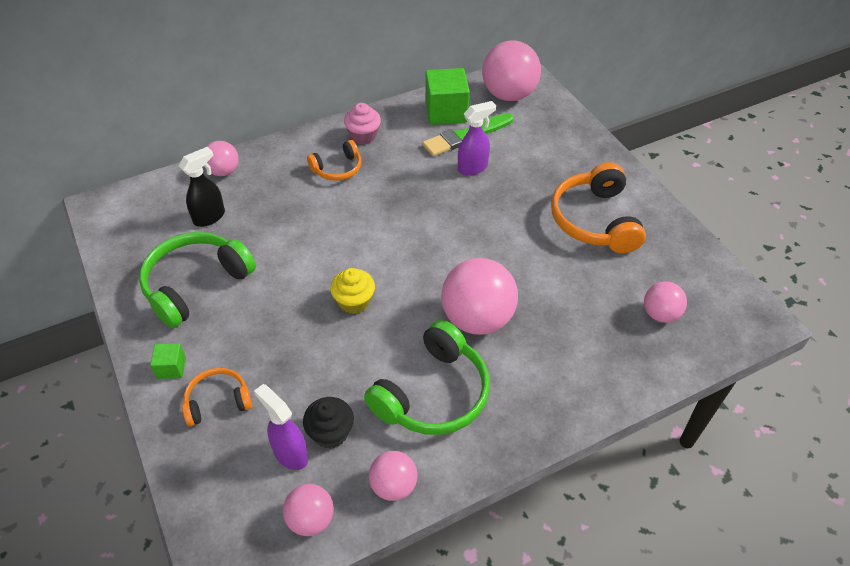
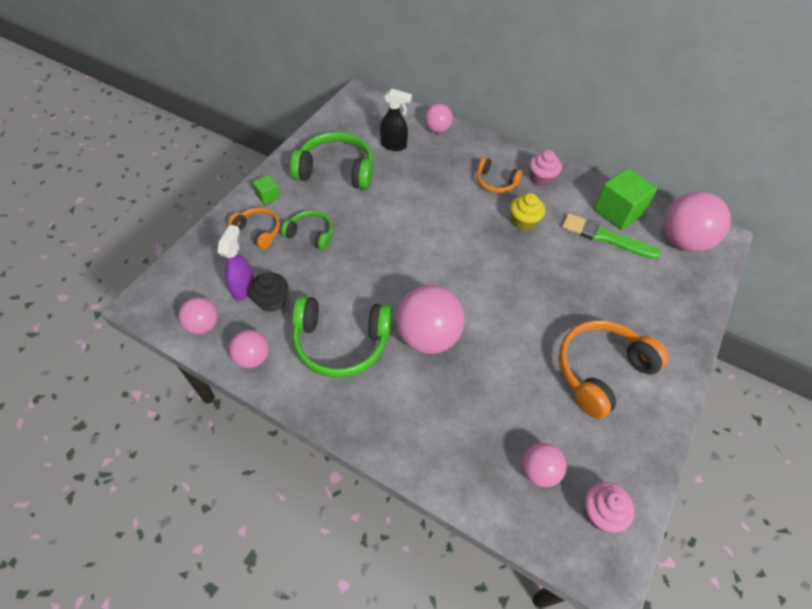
camera: 55 degrees right, 5 degrees up
yellow cupcake [330,268,375,314] -> yellow cupcake moved to [510,193,545,231]
purple spray bottle [458,101,496,176] -> none
none -> green headphones [281,211,333,250]
none -> pink cupcake [584,482,634,532]

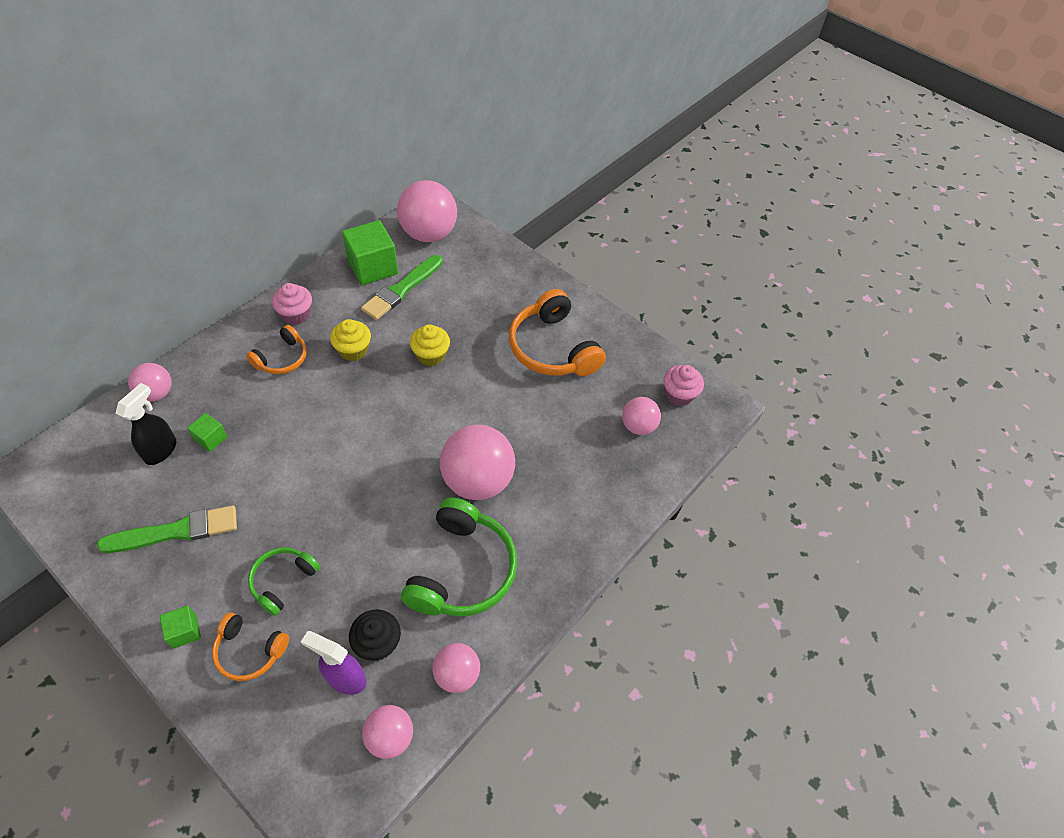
camera: 80 degrees left, 0 degrees up
orange headphones [228,208,280,249] -> orange headphones turned 120 degrees counterclockwise [212,612,289,681]
green headphones [290,132,373,190] -> green brush [97,505,237,553]
none -> green cube [187,413,228,452]
none -> yellow cupcake [410,325,450,366]

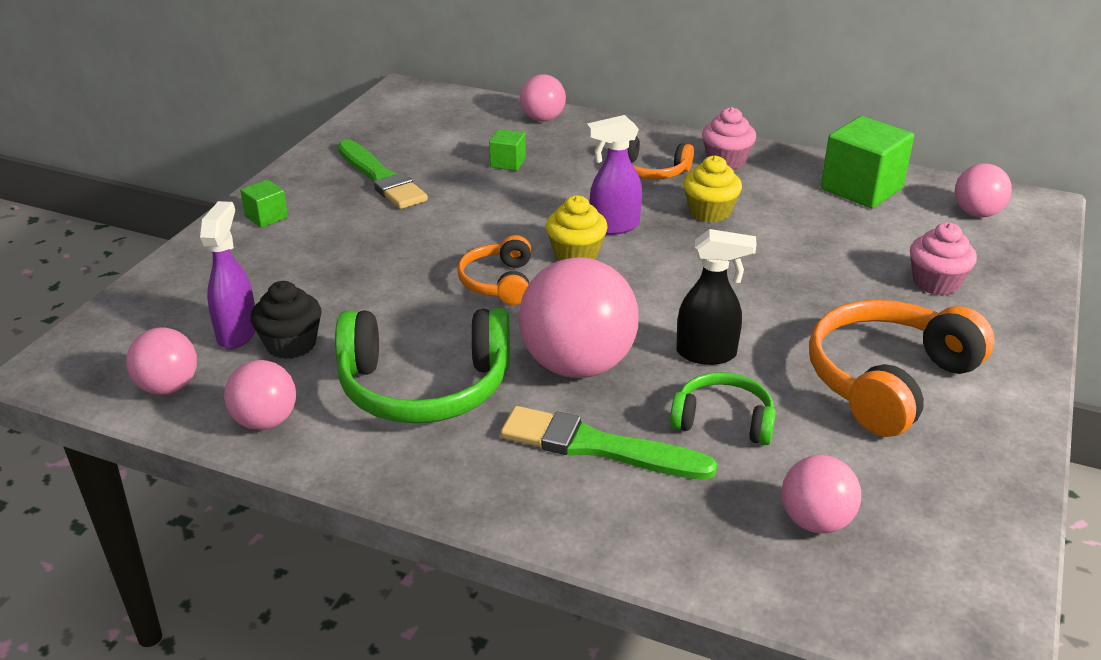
camera: 75 degrees right, 20 degrees down
black spray bottle [115,383,176,465] -> black spray bottle moved to [676,229,757,365]
orange headphones [212,612,289,681] -> orange headphones moved to [457,235,531,305]
green headphones [248,547,320,616] -> green headphones moved to [670,372,776,445]
green brush [361,255,443,320] -> green brush moved to [500,406,717,480]
pink ball [397,180,457,242] -> pink ball [955,163,1012,217], size x0.55
yellow cupcake [410,325,450,366] -> yellow cupcake moved to [546,195,608,261]
pink cupcake [663,365,704,406] -> pink cupcake moved to [910,222,977,295]
none -> purple spray bottle [587,115,642,235]

